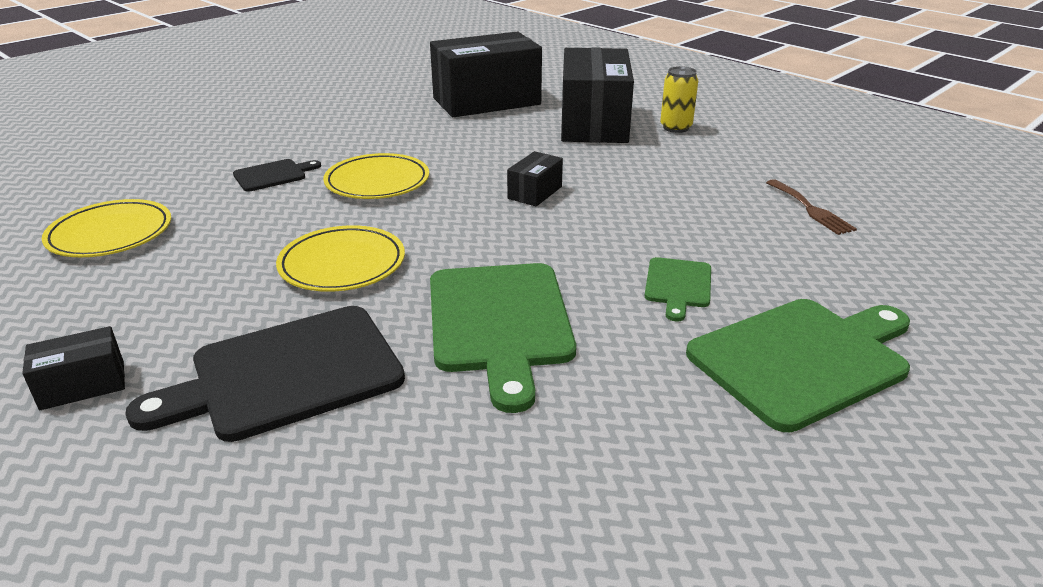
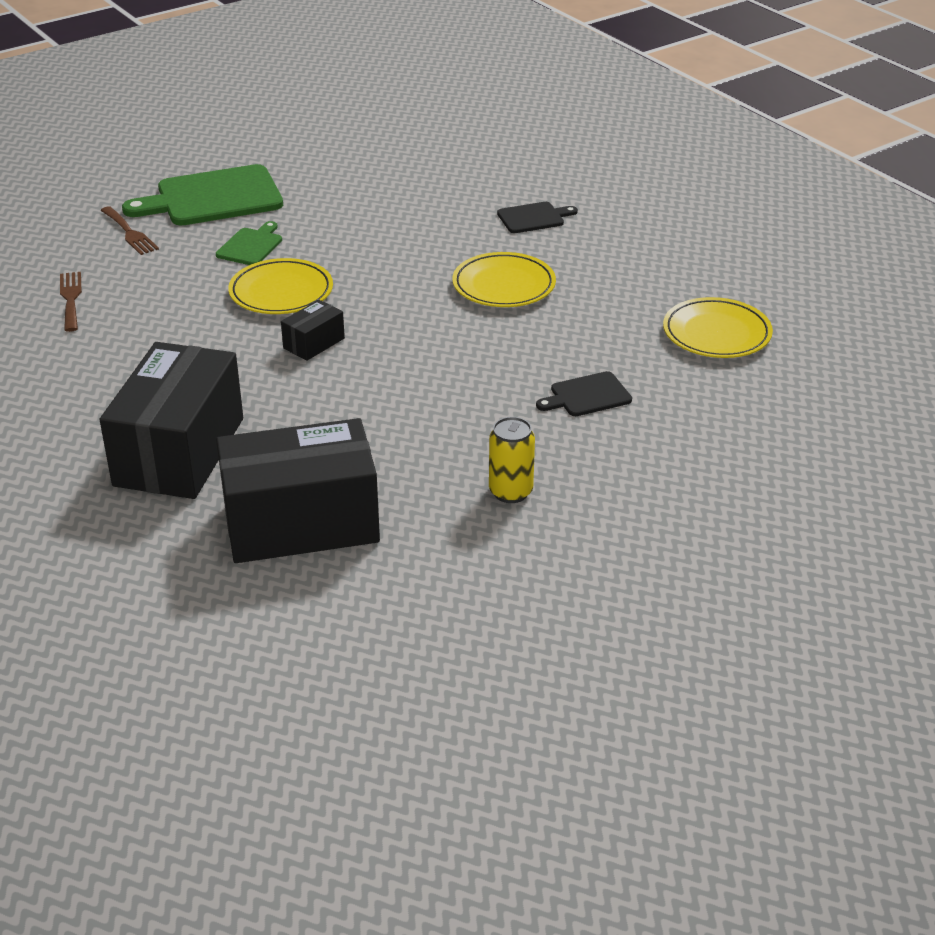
camera: 170 degrees left, 5 degrees up
black box [22,326,125,410] -> none
black cutting board [125,306,405,442] -> black cutting board [497,202,578,233], size x0.50
yellow plate [323,153,429,199] -> yellow plate moved to [228,258,333,314]
green cutting board [430,263,576,413] -> none
yellow can [660,66,698,133] -> yellow can moved to [489,417,535,503]
none -> brown fork [100,206,159,255]

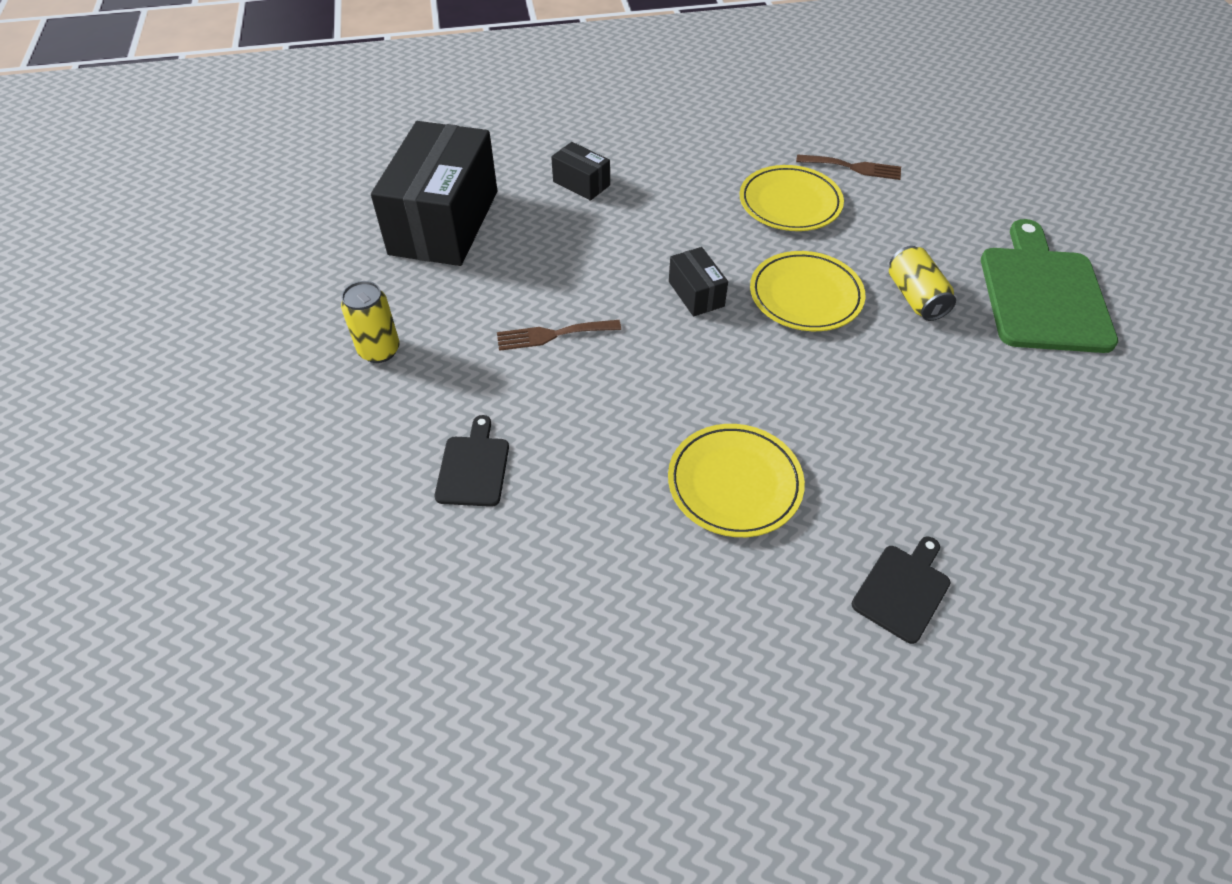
camera: 115 degrees right, 15 degrees up
brown fork [100,206,159,255] -> brown fork moved to [497,320,621,351]
black box [100,342,243,499] -> black box [551,142,610,201], size x0.43
green cutting board [216,221,282,265] -> yellow can [889,246,956,321]
black cutting board [497,202,578,233] -> black cutting board turned 150 degrees counterclockwise [852,537,950,644]
yellow plate [663,297,773,358] -> yellow plate moved to [740,165,844,231]

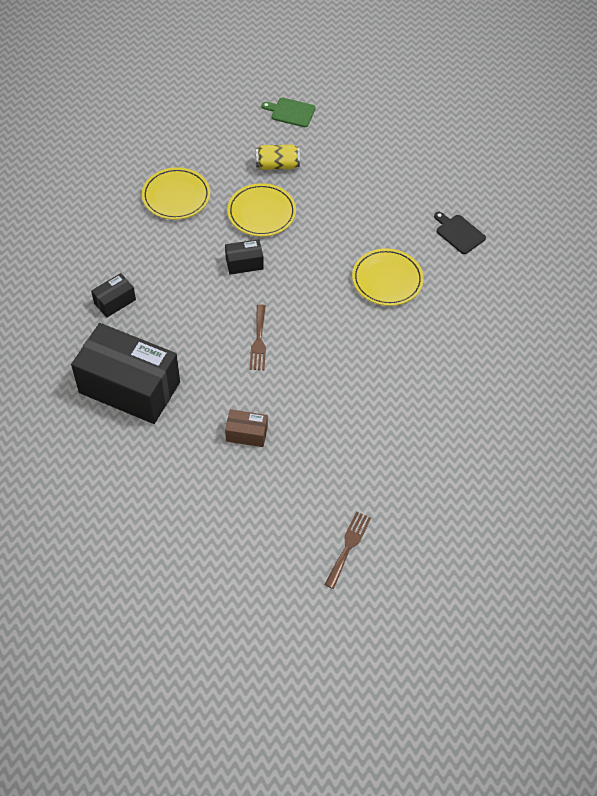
camera: 80 degrees left, 5 degrees up
yellow can [341,281,399,363] -> brown box [225,409,268,447]
black cutting board [435,415,509,507] -> none
brown fork [796,154,901,180] -> brown fork moved to [324,511,371,589]
green cutting board [981,219,1118,353] -> green cutting board [262,98,315,127], size x0.50

